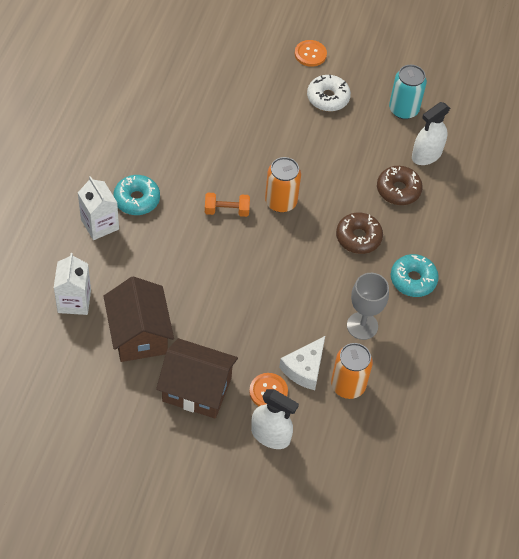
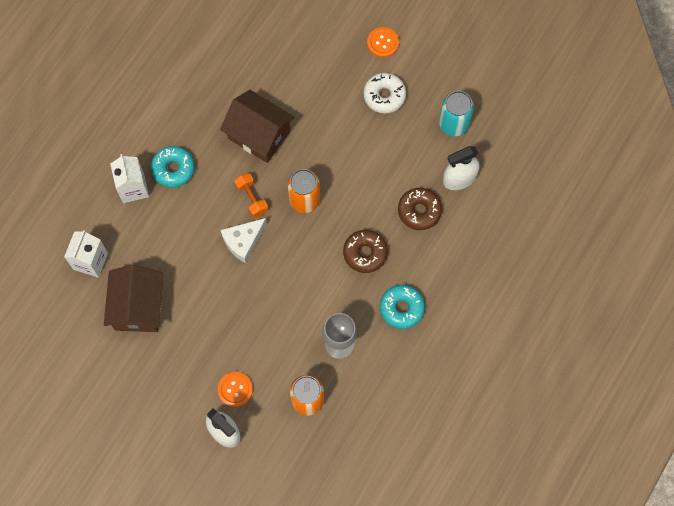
camera: 20 degrees right, 15 degrees up
brown house [156,338,238,419] -> brown house moved to [220,90,295,163]
orange dumbbell [205,193,250,217] -> orange dumbbell turned 45 degrees clockwise [235,173,268,218]
white cheese [279,336,325,390] -> white cheese moved to [221,218,267,263]

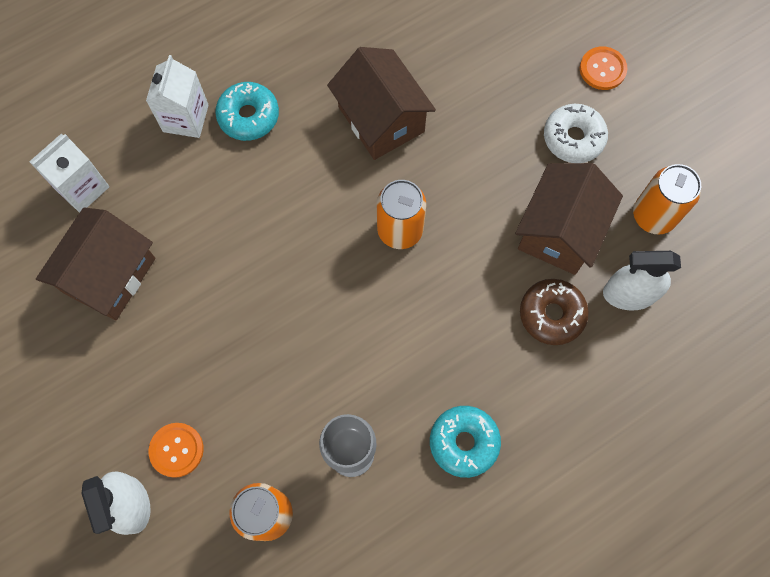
camera: 25 degrees right, 0 degrees up
white cheese [221,218,267,263] -> none
orange dumbbell [235,173,268,218] -> none
brown donut [343,230,388,273] -> none
turquoise can [439,91,474,136] -> orange can [633,164,701,235]
none -> brown house [515,163,623,275]

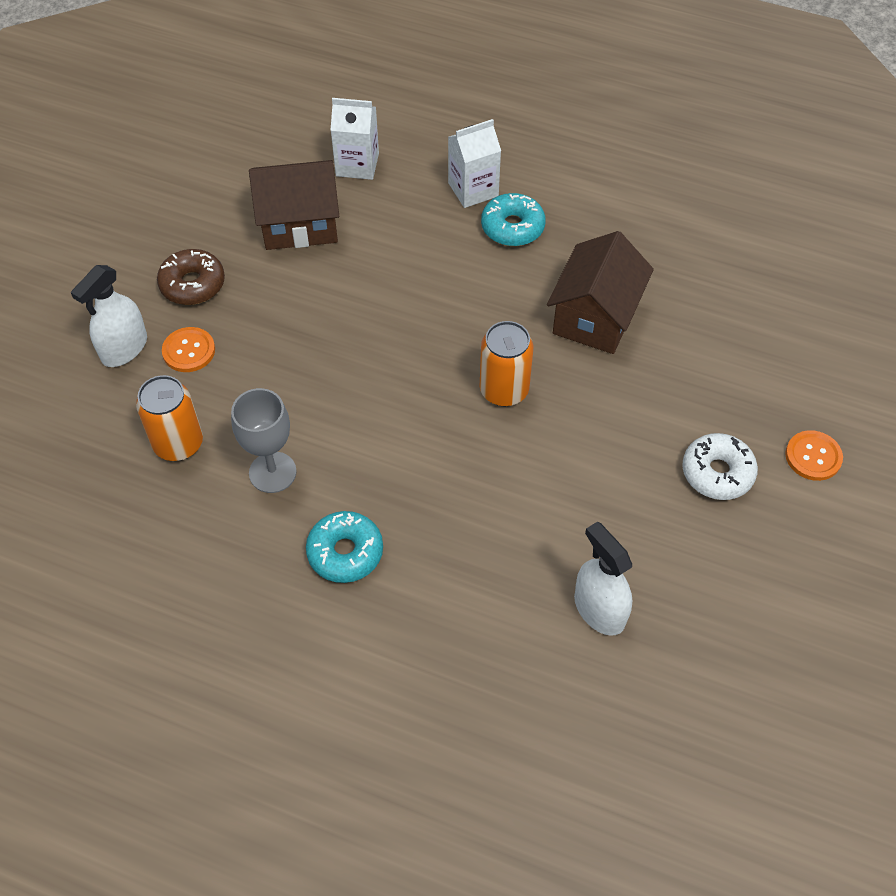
camera: 55 degrees right, 15 degrees down
brown house [515,163,623,275] -> none
brown donut [520,279,589,345] -> brown donut moved to [157,249,225,305]
orange can [633,164,701,235] -> none

